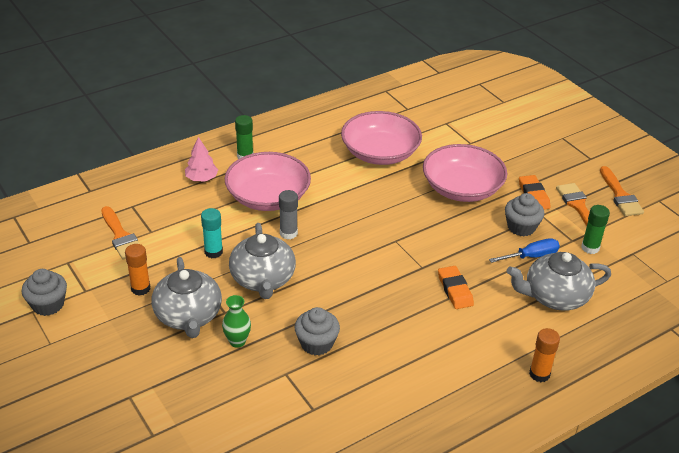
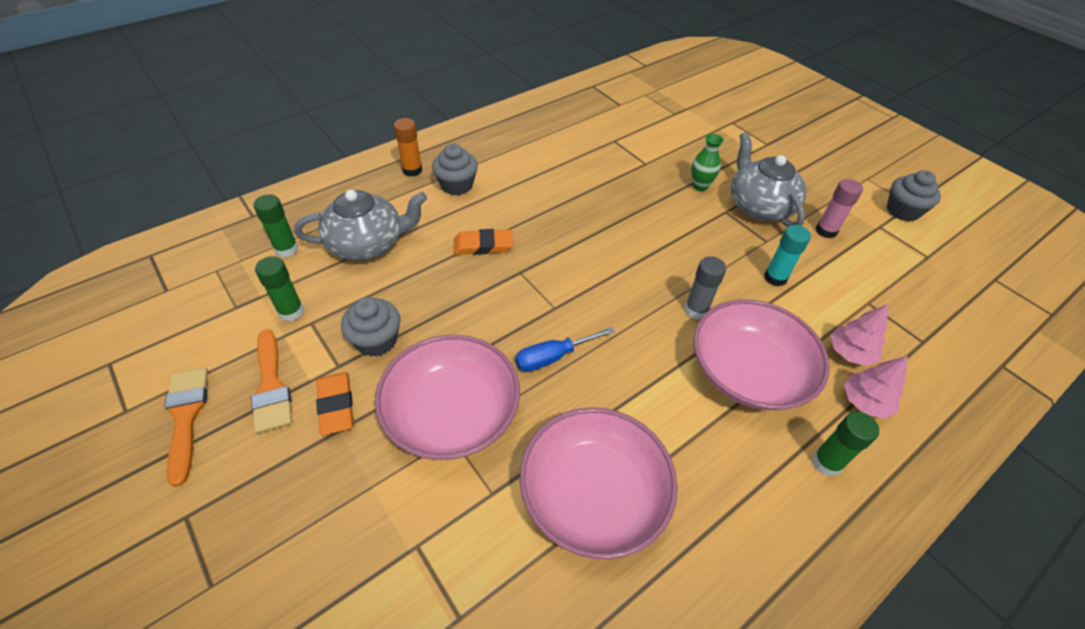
camera: 175 degrees right, 10 degrees up
orange brush [101,206,139,260] -> none
orange glue stick [125,244,151,296] -> pink glue stick [816,179,863,238]
grey teapot [229,223,296,299] -> none
grey cupcake [294,307,340,355] -> grey cupcake moved to [432,144,478,195]
orange eraser [438,266,474,309] -> orange eraser turned 75 degrees counterclockwise [454,229,513,255]
blue screwdriver [489,238,560,263] -> blue screwdriver moved to [515,327,615,372]
none -> green glue stick [253,194,298,257]
none -> pink tree [830,304,888,366]

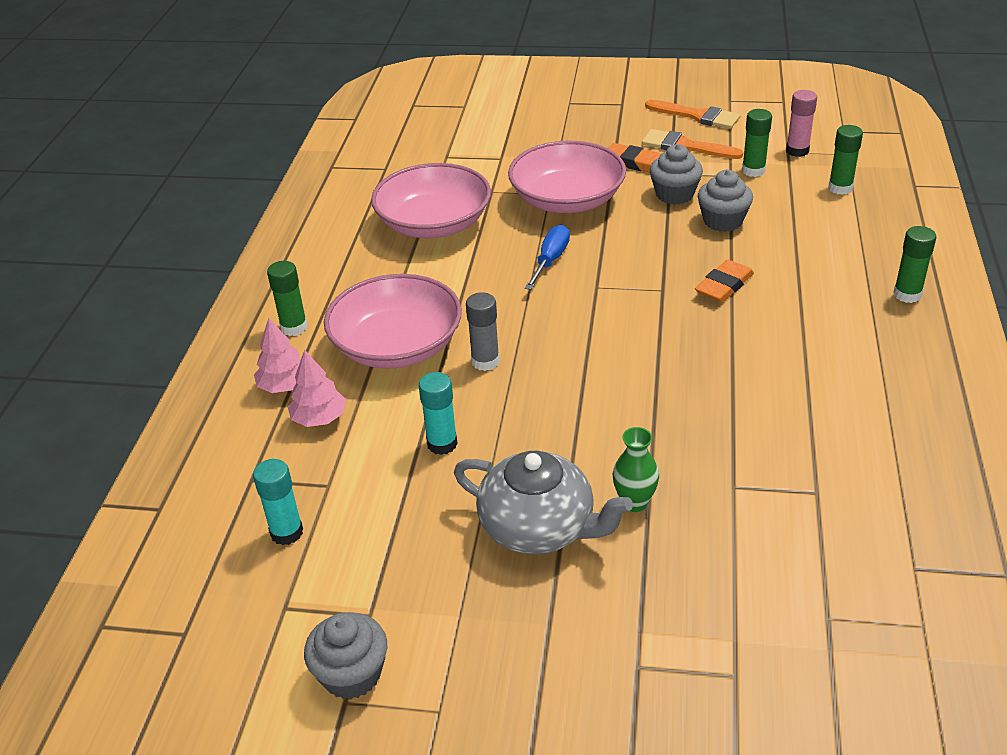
camera: 140 degrees right, 10 degrees down
grey teapot [294,190,427,261] -> none
orange glue stick [394,118,422,177] -> green glue stick [893,226,936,303]
grey cupcake [432,144,478,195] -> grey cupcake moved to [698,170,753,232]
pink glue stick [816,179,863,238] -> pink glue stick moved to [786,90,817,157]
none -> turquoise glue stick [253,459,303,545]

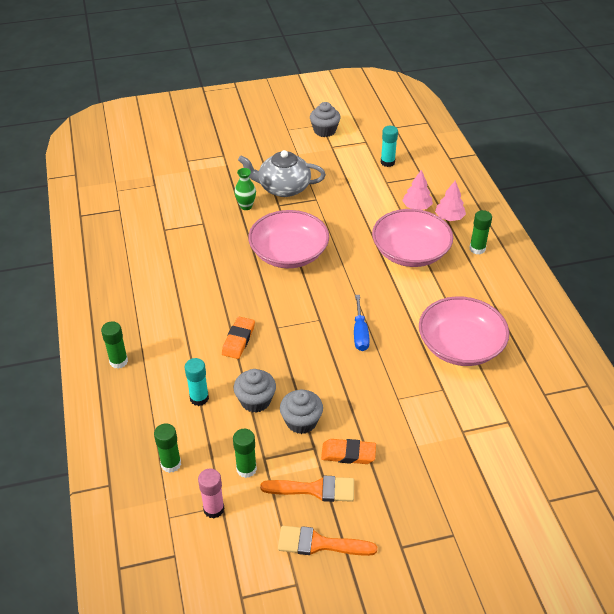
camera: 155 degrees right, 5 degrees up
turquoise glue stick [419,372,458,455] -> turquoise glue stick moved to [185,358,209,406]
grey glue stick [466,292,500,371] -> none
pink bowl [508,141,626,213] -> pink bowl moved to [248,210,329,268]

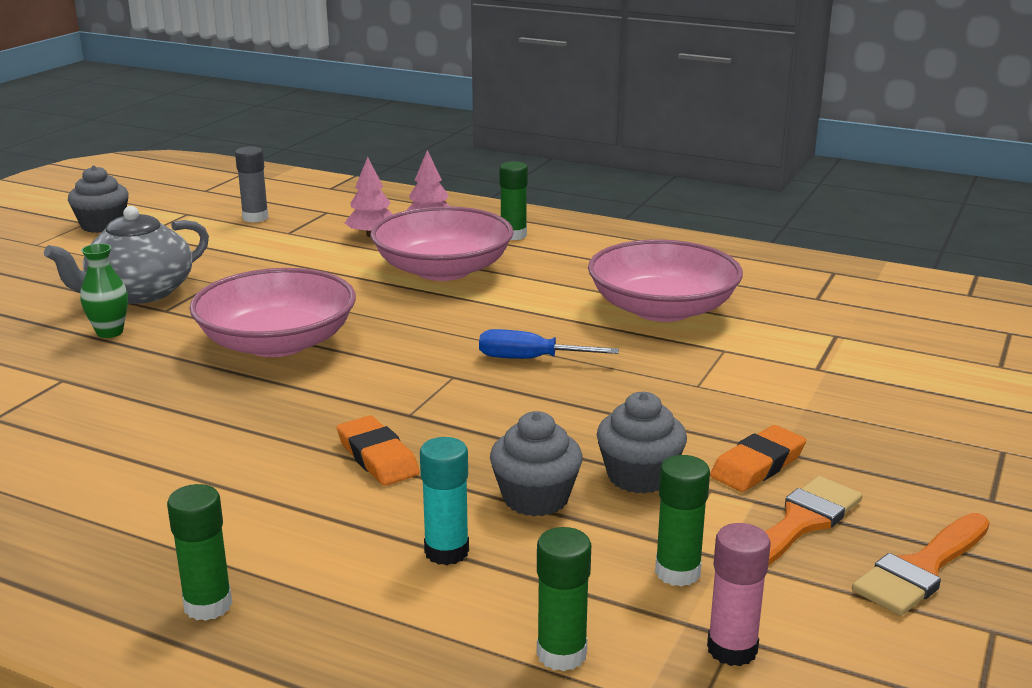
camera: 50 degrees left, 20 degrees down
blue screwdriver [354,295,370,351] -> blue screwdriver turned 150 degrees clockwise [479,329,619,359]
turquoise glue stick [381,126,398,167] -> grey glue stick [235,146,269,223]

